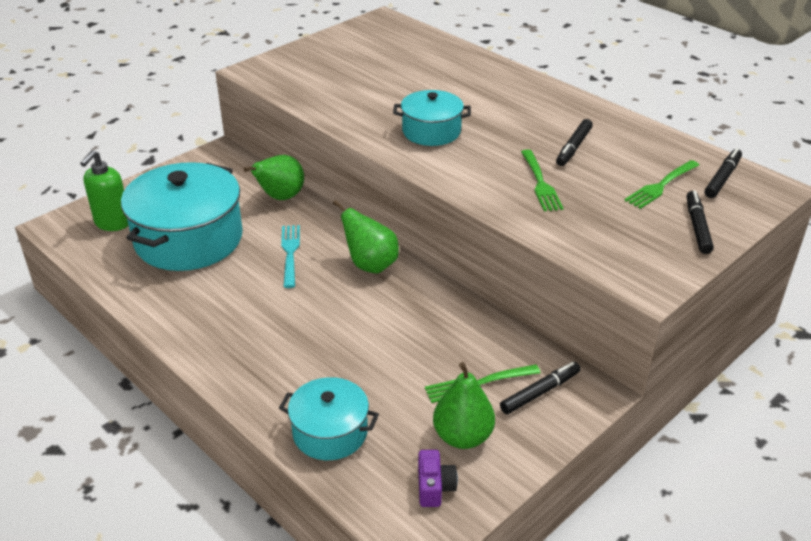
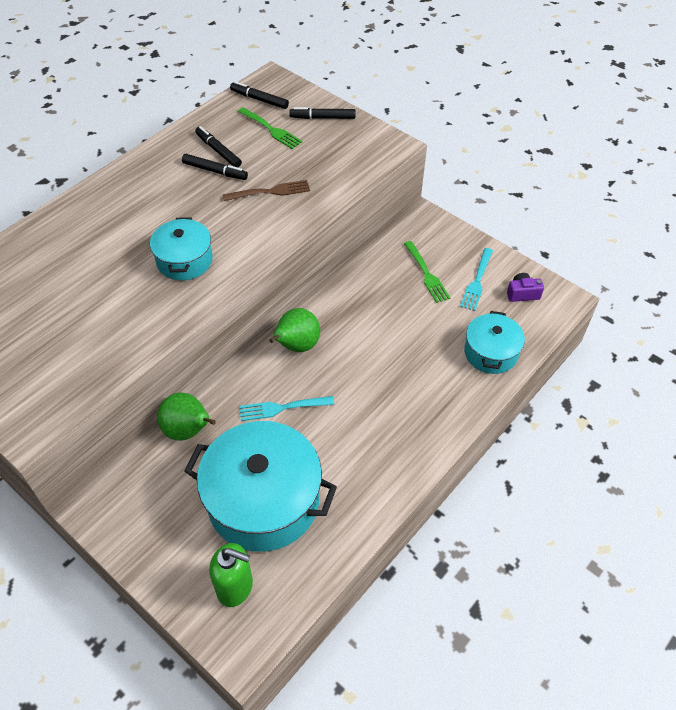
camera: 95 degrees left, 15 degrees up
green pear [433,362,495,449] -> turquoise fork [460,248,493,311]
black marker [500,362,581,414] -> black marker moved to [195,126,242,168]
green fork [521,150,564,211] -> brown fork [223,180,310,201]

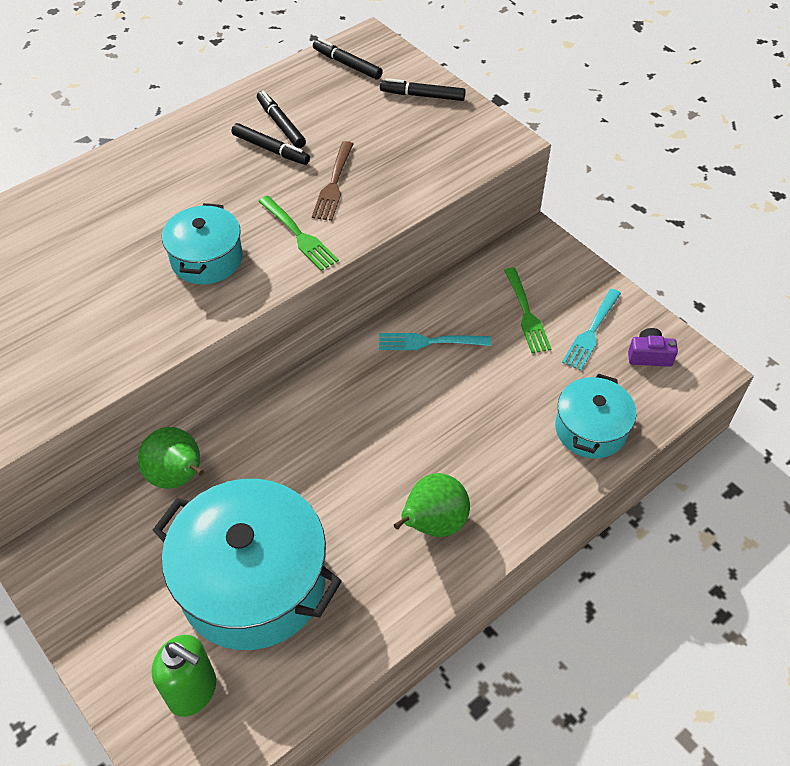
camera: 10 degrees right, 0 degrees up
brown fork [223,180,310,201] -> brown fork turned 105 degrees clockwise [312,141,353,221]
green fork [238,107,303,149] -> green fork moved to [258,196,339,271]
turquoise fork [239,396,334,421] -> turquoise fork moved to [379,333,491,350]
green pear [269,308,320,352] -> green pear moved to [394,473,470,537]

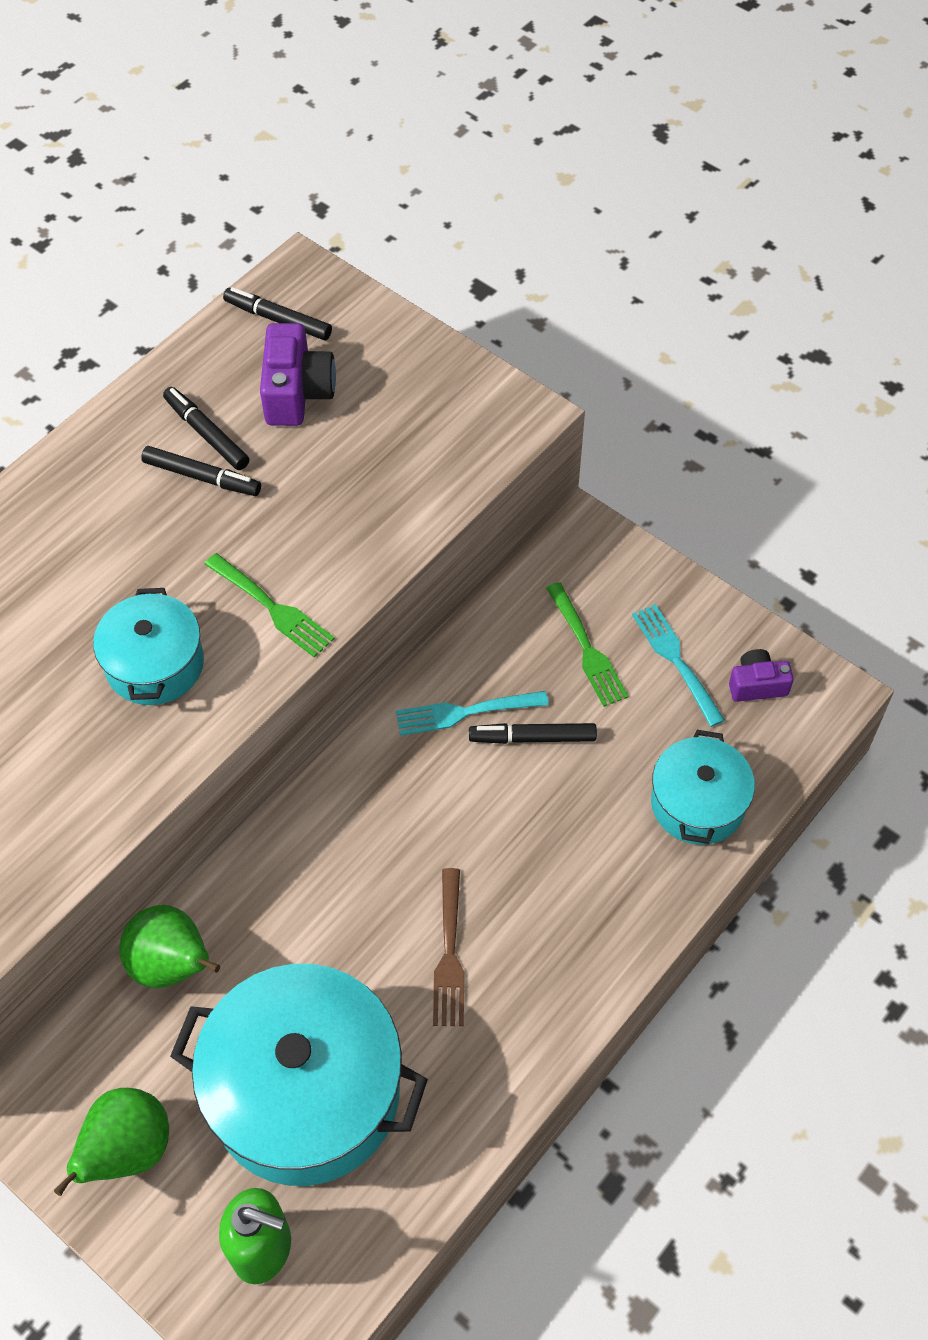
camera: 10 degrees left, 5 degrees up
brown fork [312,141,353,221] -> brown fork moved to [433,868,465,1026]
black marker [380,78,466,101] -> black marker moved to [469,723,597,744]
green pear [394,473,470,537] -> green pear moved to [54,1088,169,1196]
turquoise fork [562,289,621,371] -> turquoise fork turned 135 degrees clockwise [632,604,725,727]
none -> purple camera [260,323,336,426]

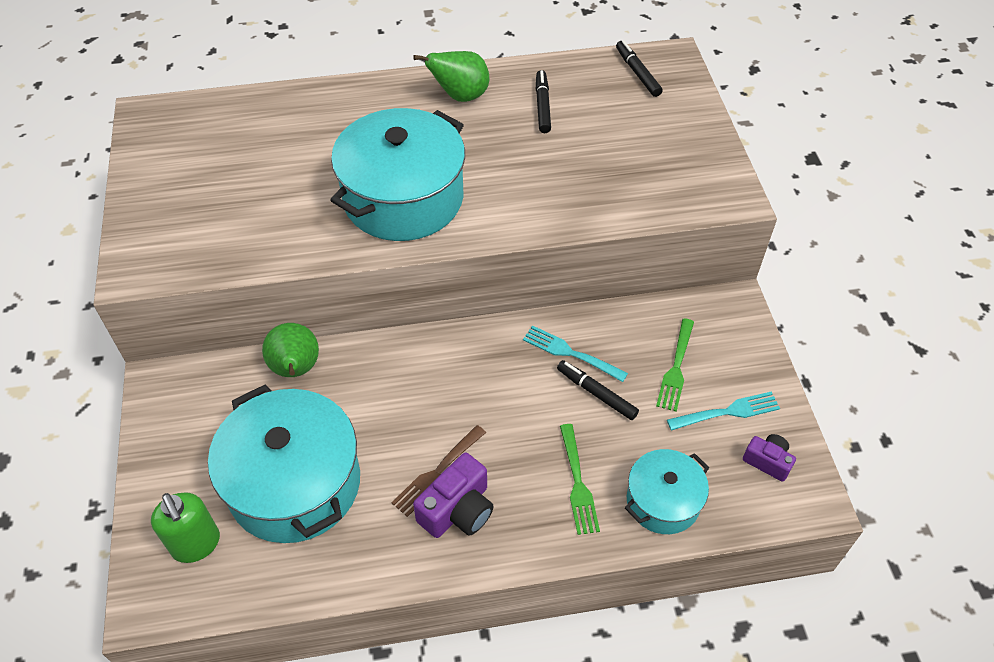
camera: 40 degrees right, 5 degrees down
green pear [54,1088,169,1196] -> green pear moved to [413,51,489,102]
turquoise pot [93,588,204,705] -> turquoise pot [331,108,465,241], size x1.82
black marker [141,446,261,496] -> none
green fork [205,553,335,658] -> green fork moved to [560,424,600,535]
purple camera [260,323,336,426] -> purple camera moved to [413,453,494,538]
turquoise fork [632,604,725,727] -> turquoise fork turned 60 degrees clockwise [667,392,780,431]

